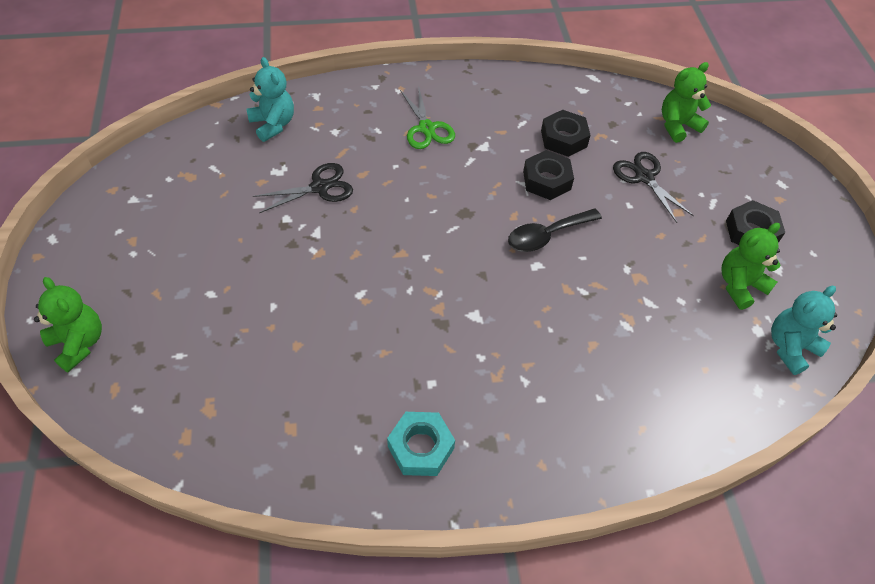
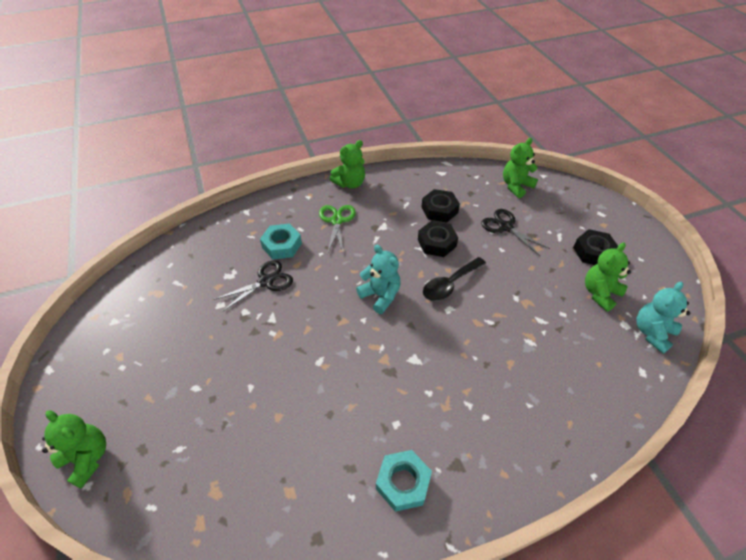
camera: 10 degrees left, 5 degrees down
turquoise teddy bear [247,57,294,142] -> turquoise teddy bear moved to [356,245,401,314]
green scissors [400,89,455,149] -> green scissors turned 150 degrees counterclockwise [319,205,356,254]
none -> turquoise nut [260,224,302,259]
none -> green teddy bear [330,140,365,189]

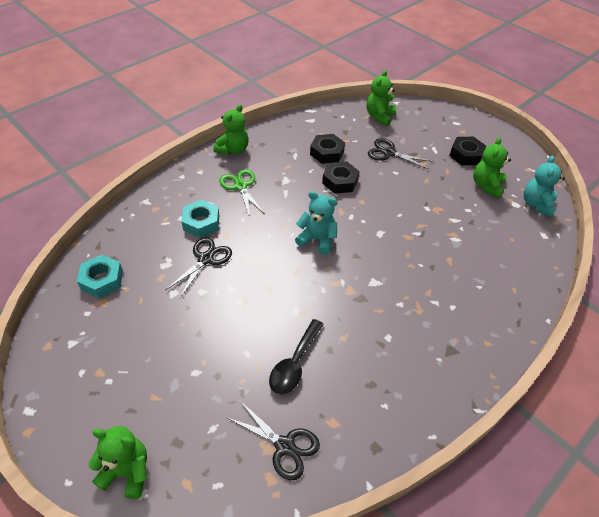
camera: 25 degrees left, 0 degrees up
turquoise nut [376,450,432,512] -> turquoise nut moved to [77,255,123,298]
black spoon [423,257,486,301] -> black spoon moved to [269,319,324,394]
none -> black scissors [226,401,320,480]

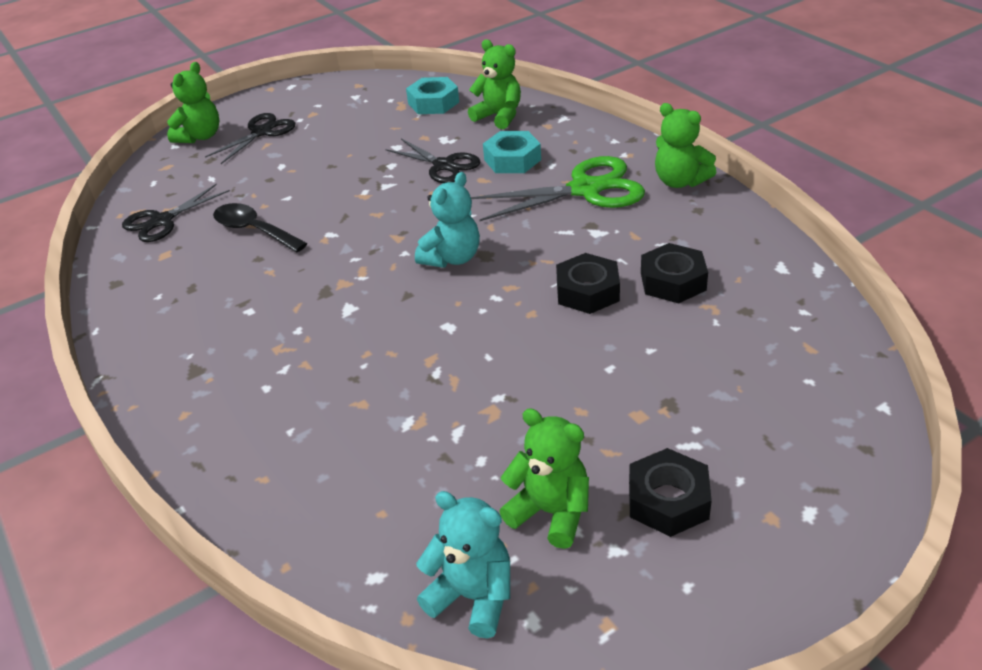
camera: 105 degrees right, 10 degrees down
green scissors [219,169,265,217] -> green scissors [471,156,645,221], size x1.53
green teddy bear [366,70,397,126] -> green teddy bear moved to [468,39,521,129]
black scissors [368,138,433,169] -> black scissors moved to [205,113,295,164]

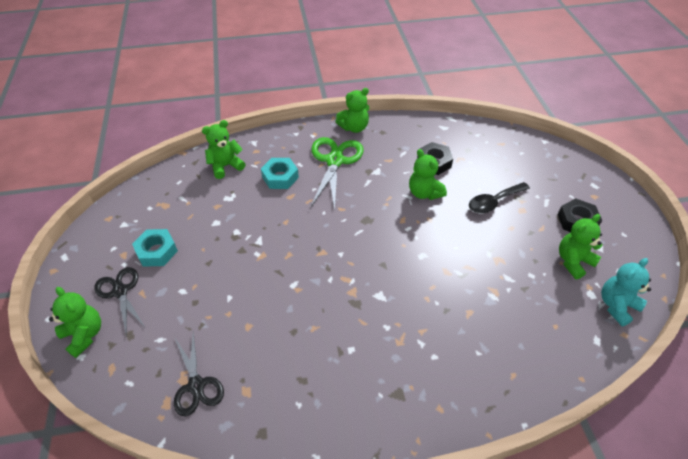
camera: 70 degrees left, 10 degrees up
black spoon [213,203,308,253] -> black spoon moved to [469,182,530,214]
black scissors [385,139,481,183] -> none
turquoise nut [406,77,459,114] -> turquoise nut moved to [132,229,178,267]
turquoise teddy bear [415,172,480,268] -> none
black nut [556,253,620,314] -> green teddy bear [409,149,447,200]

